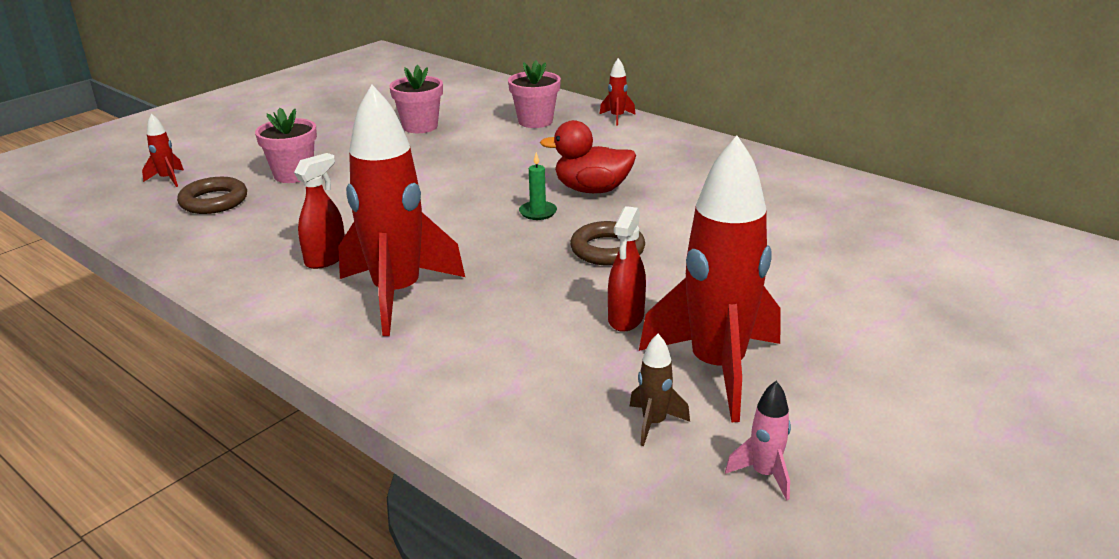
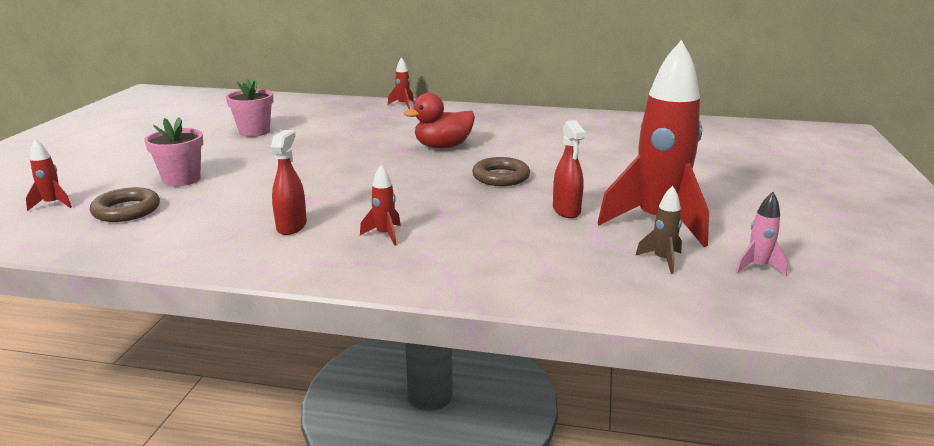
camera: 30 degrees left, 5 degrees down
red rocket [339,85,465,336] -> red rocket [360,165,401,246], size x0.40
pink flower pot [508,60,561,128] -> none
green candle [519,152,557,220] -> none

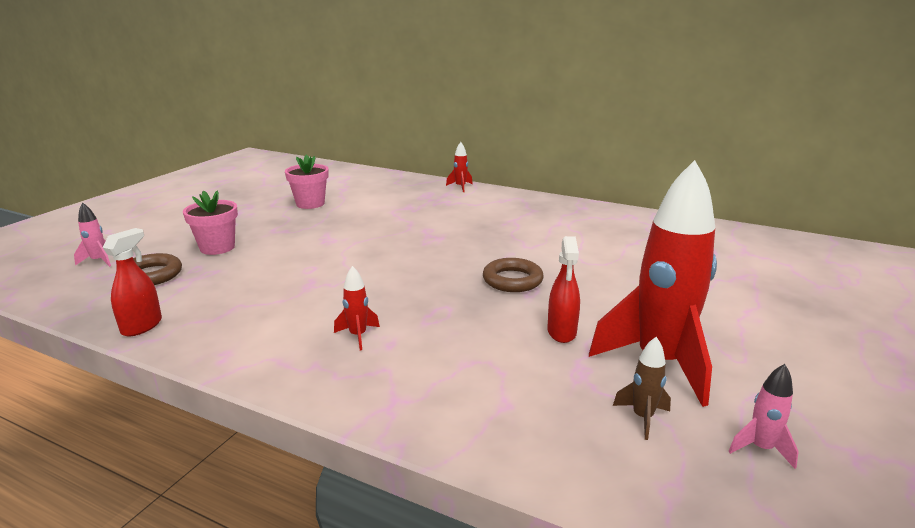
camera: 15 degrees right, 0 degrees up
red rocket [26,139,72,211] -> pink rocket [74,203,111,267]
red spray bottle [271,130,307,235] -> red spray bottle moved to [102,228,162,337]
red duck [404,93,475,148] -> none

